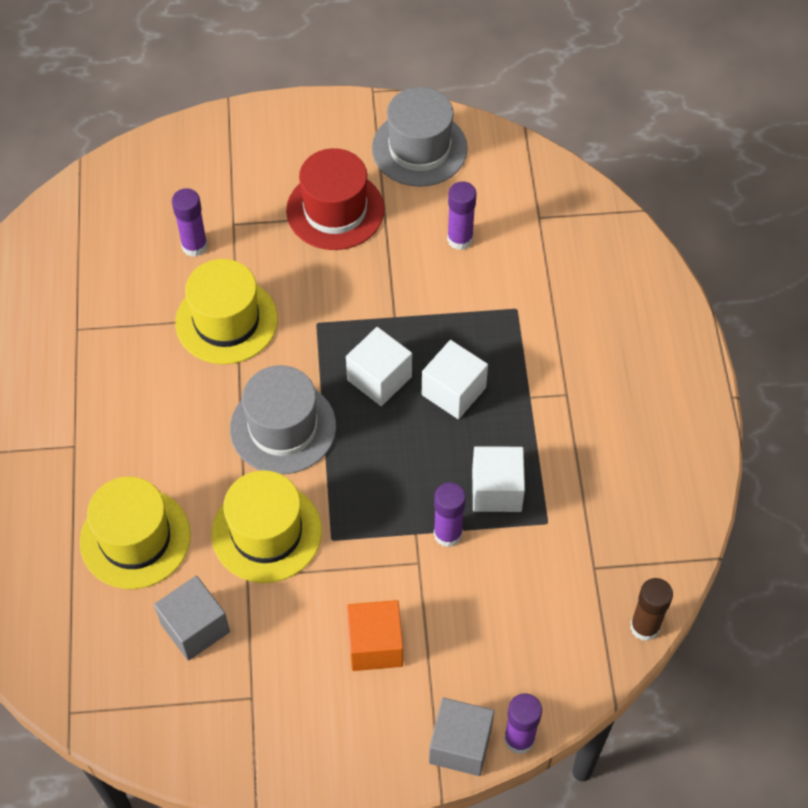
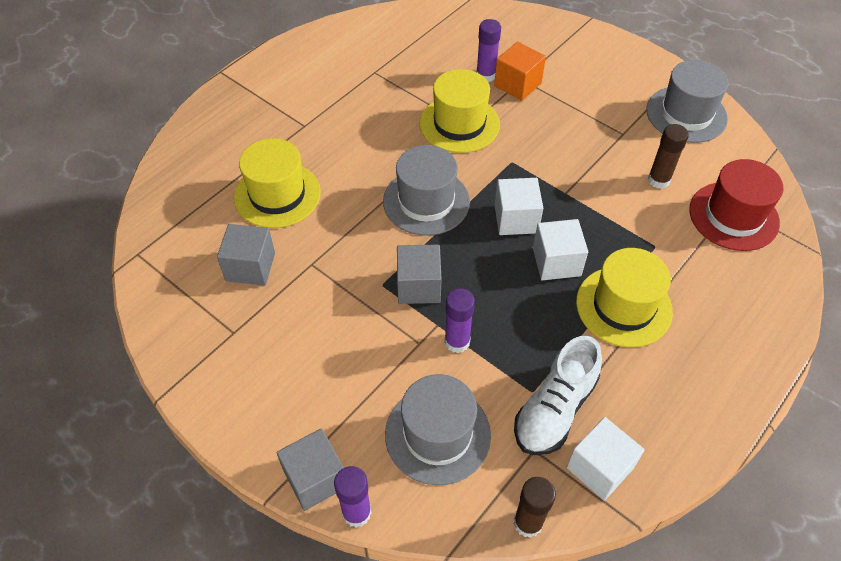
camera: 45 degrees right, 5 degrees down
yellow hat [212,470,322,583] -> yellow hat moved to [576,248,673,348]
red hat [286,148,384,250] -> red hat moved to [689,159,783,251]
orange cube [347,600,403,671] -> orange cube moved to [494,41,546,101]
purple glue stick [447,181,476,250] -> brown glue stick [648,124,689,189]
white cube [472,446,525,512] -> white cube moved to [566,417,645,501]
none -> grey hat [385,374,491,485]
none -> grey cube [397,245,442,304]
none -> white shoe [514,336,602,455]

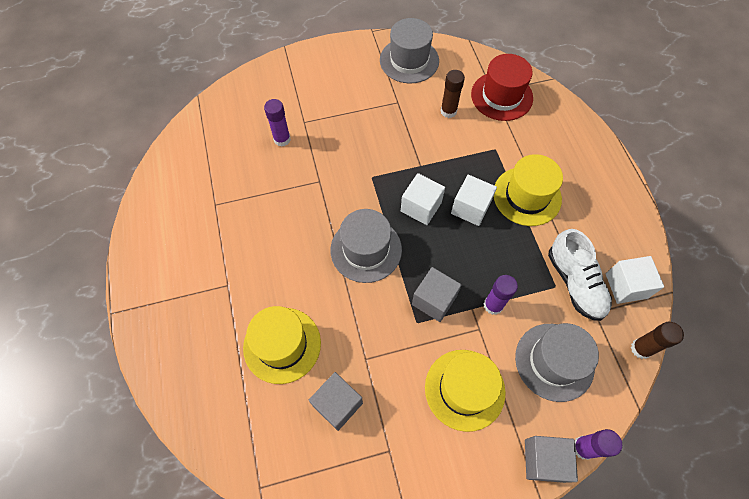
camera: 55 degrees left, 10 degrees up
yellow hat [419,69,500,153] -> yellow hat moved to [425,350,506,432]
orange cube [494,41,546,101] -> none

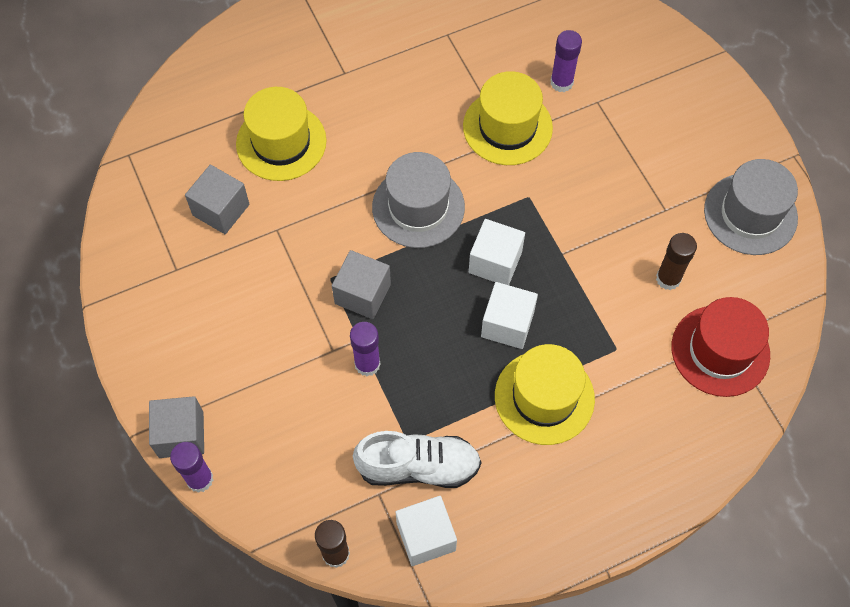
camera: 80 degrees right, 0 degrees up
yellow hat [425,350,506,432] -> yellow hat moved to [463,71,553,165]
grey hat [515,323,599,402] -> none
white shoe [548,229,612,321] -> white shoe turned 150 degrees counterclockwise [353,431,481,488]

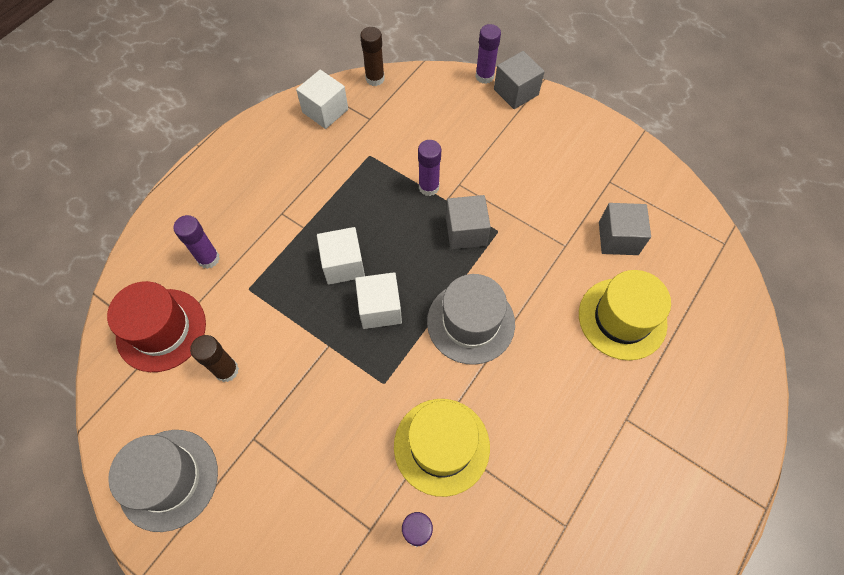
camera: 150 degrees right, 0 degrees up
white shoe [353,431,481,488] -> none
yellow hat [495,344,595,445] -> none
none -> purple glue stick [173,215,220,269]

